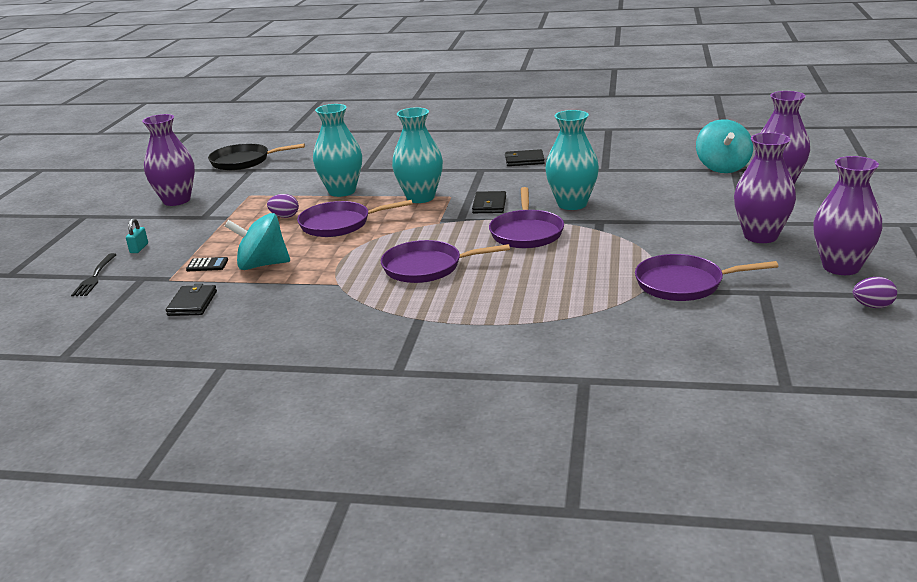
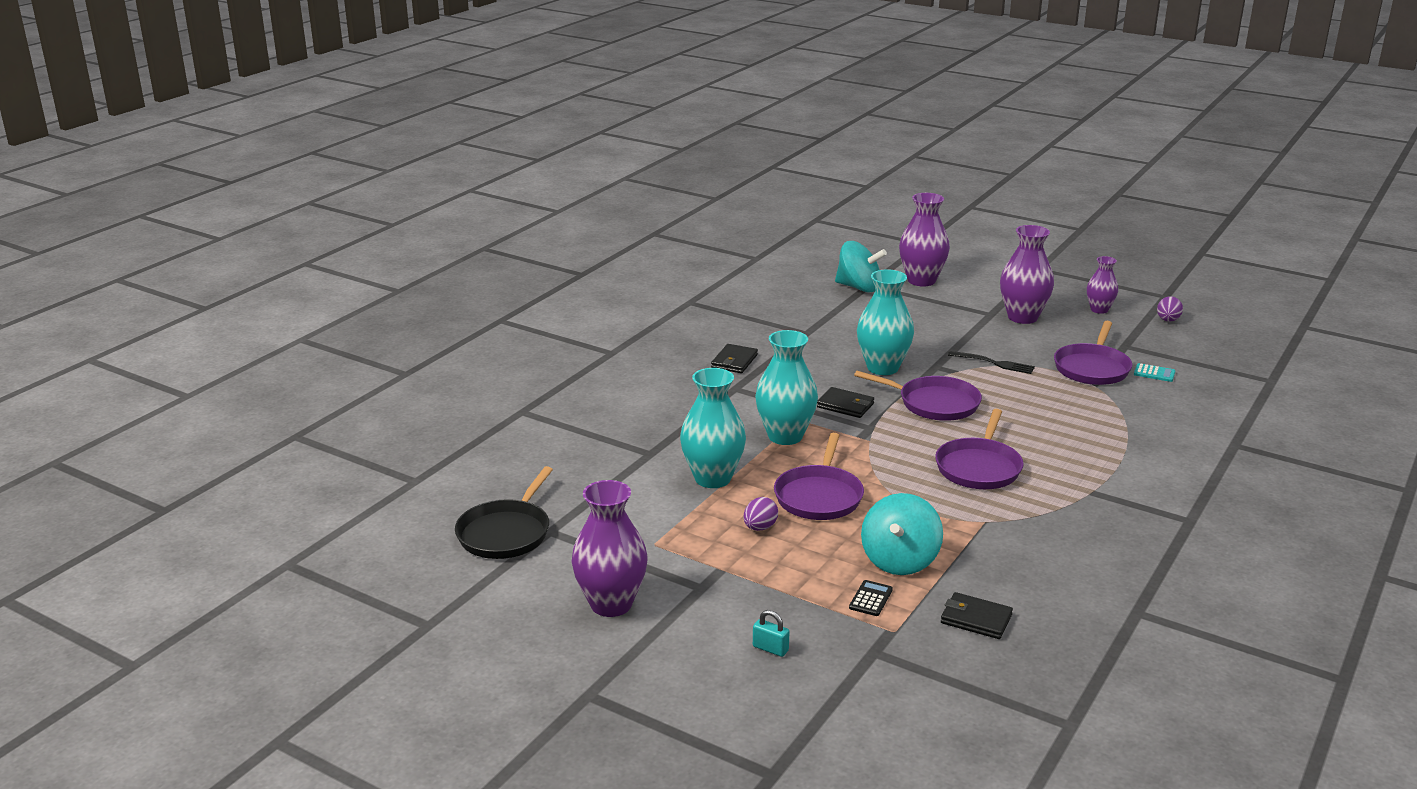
camera: 70 degrees left, 0 degrees up
black fork [71,253,117,296] -> black fork moved to [948,351,1035,374]
purple vase [813,156,882,275] -> purple vase [1087,256,1118,314], size x0.59
none -> turquoise calculator [1134,363,1176,382]

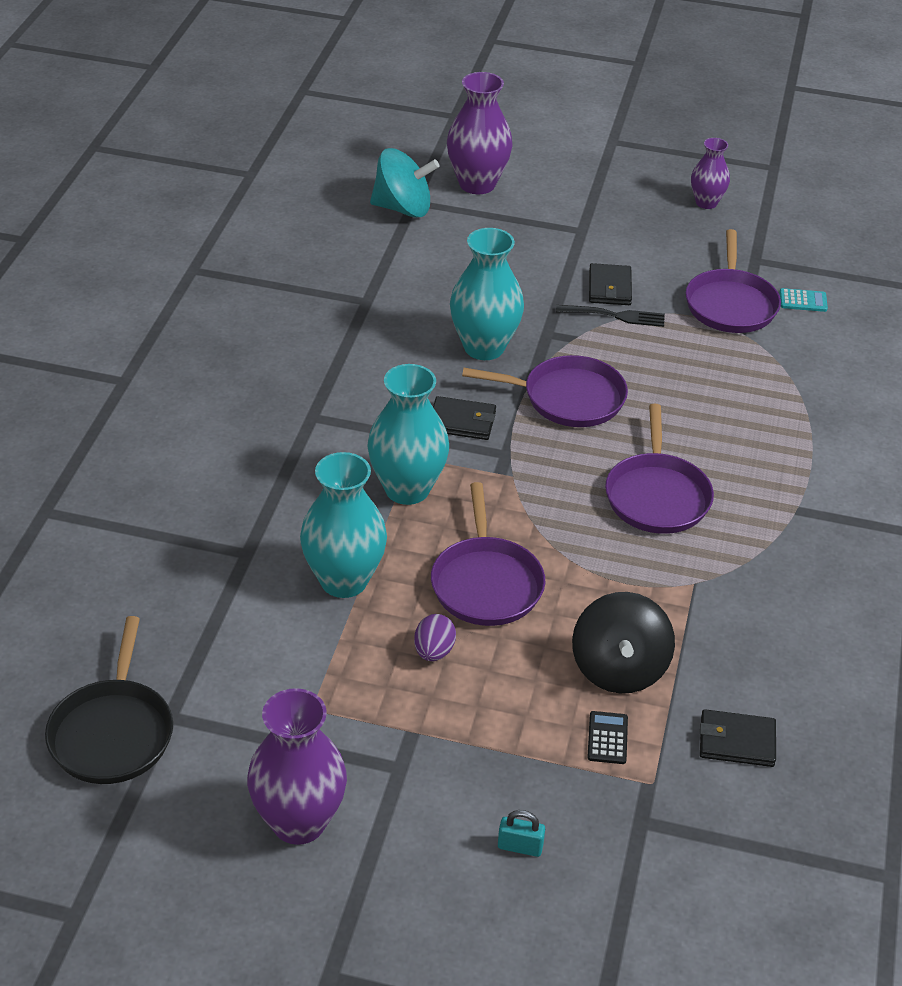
camera: 20 degrees left, 15 degrees up
black wallet [711,344,758,373] -> black wallet moved to [589,263,632,305]
turquoise spinning top [861,493,943,575] -> black spinning top [572,592,675,693]
purple vase [1000,225,1054,324] -> none
purple egg [1157,296,1183,322] -> none

